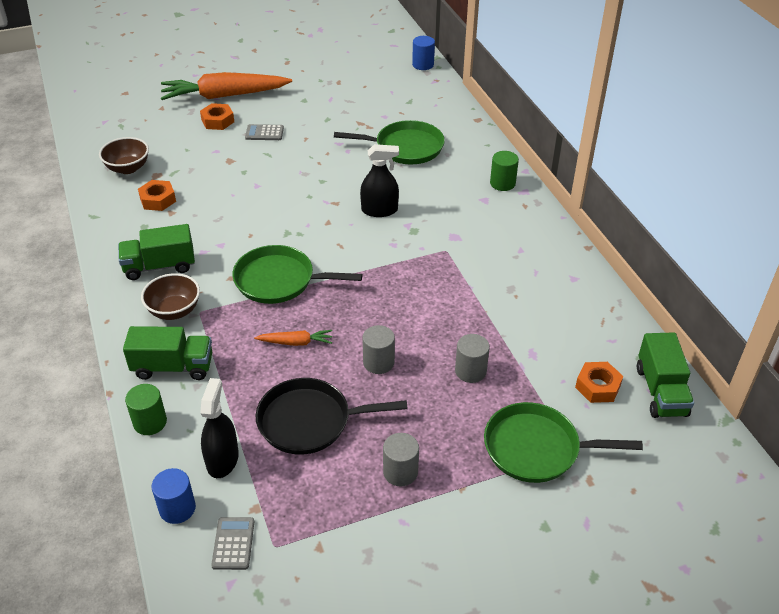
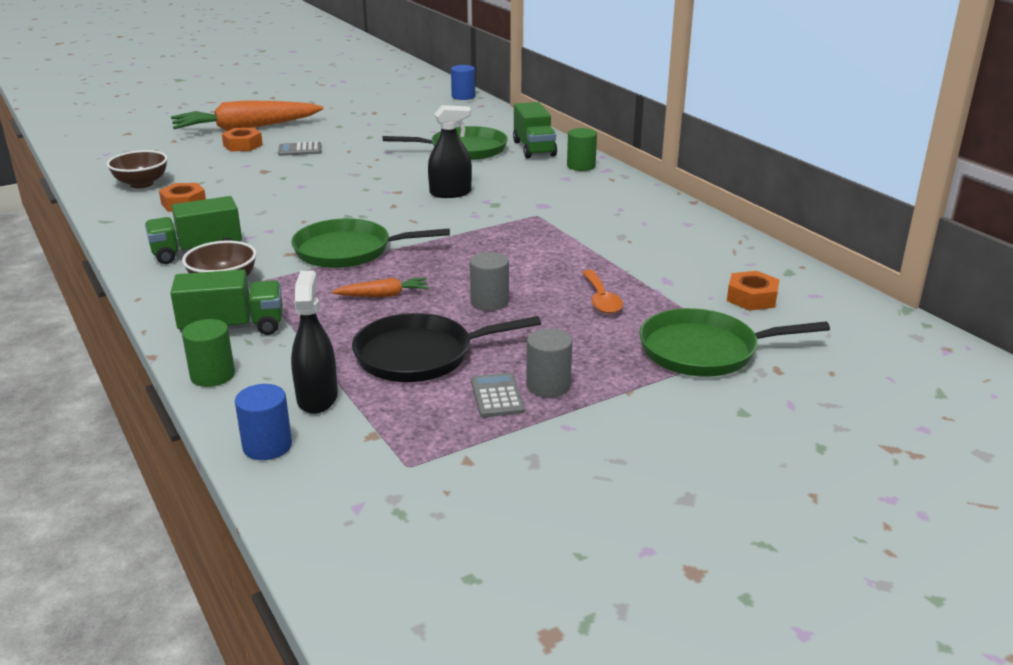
camera: 10 degrees left, 15 degrees down
grey calculator [211,517,254,570] -> grey calculator moved to [471,373,525,417]
grey cylinder [455,334,490,383] -> orange spoon [582,270,623,314]
green truck [637,332,694,418] -> green truck moved to [513,102,557,159]

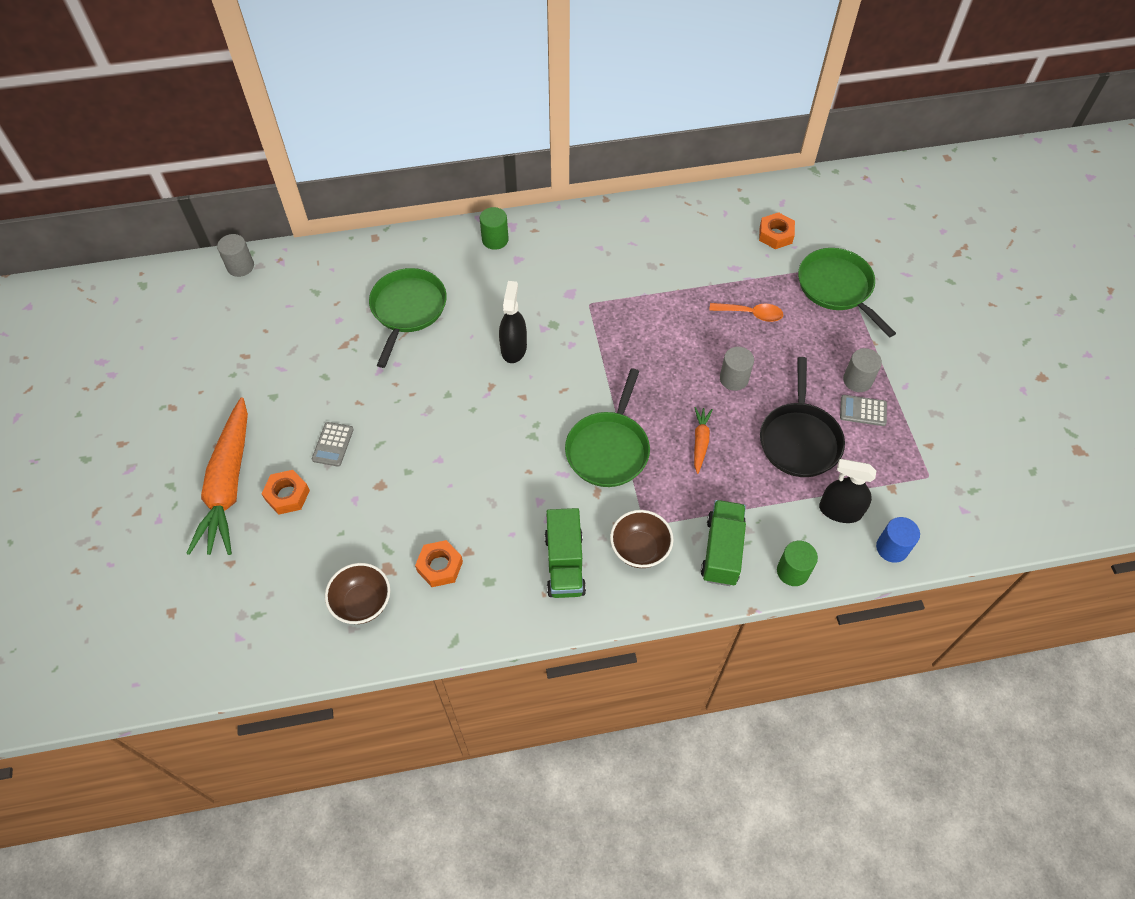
camera: 70 degrees left, 30 degrees up
blue cylinder [451,65,475,100] -> grey cylinder [217,234,254,277]
green truck [513,102,557,159] -> none
green pan [639,308,830,377] -> green pan turned 135 degrees clockwise [798,248,896,337]

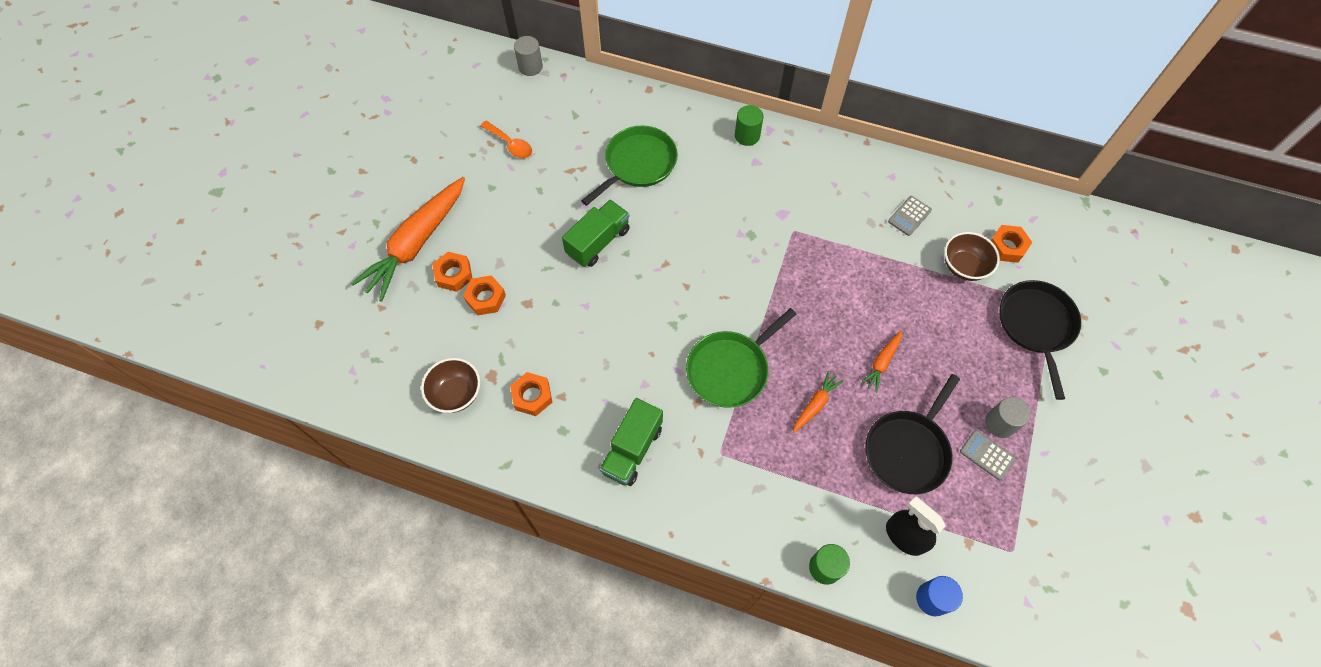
camera: 30 degrees right, 5 degrees up
grey calculator [312,422,354,467] -> grey calculator moved to [888,196,932,236]
black spray bottle [499,281,527,363] -> none
brown bowl [610,510,673,568] -> brown bowl moved to [944,232,1000,281]
green truck [701,500,746,586] -> green truck moved to [562,200,630,267]
orange spoon [709,303,783,322] -> orange spoon moved to [480,121,532,158]
grey cylinder [720,347,754,391] -> orange carrot [860,331,902,392]
green pan [798,248,896,337] -> black pan [999,280,1081,400]
none -> orange nut [463,275,506,315]

